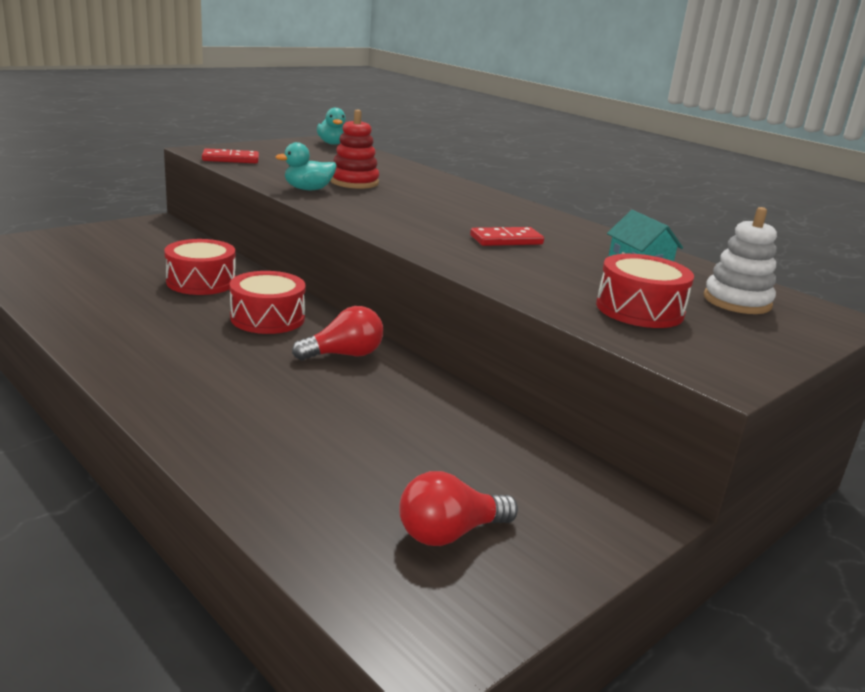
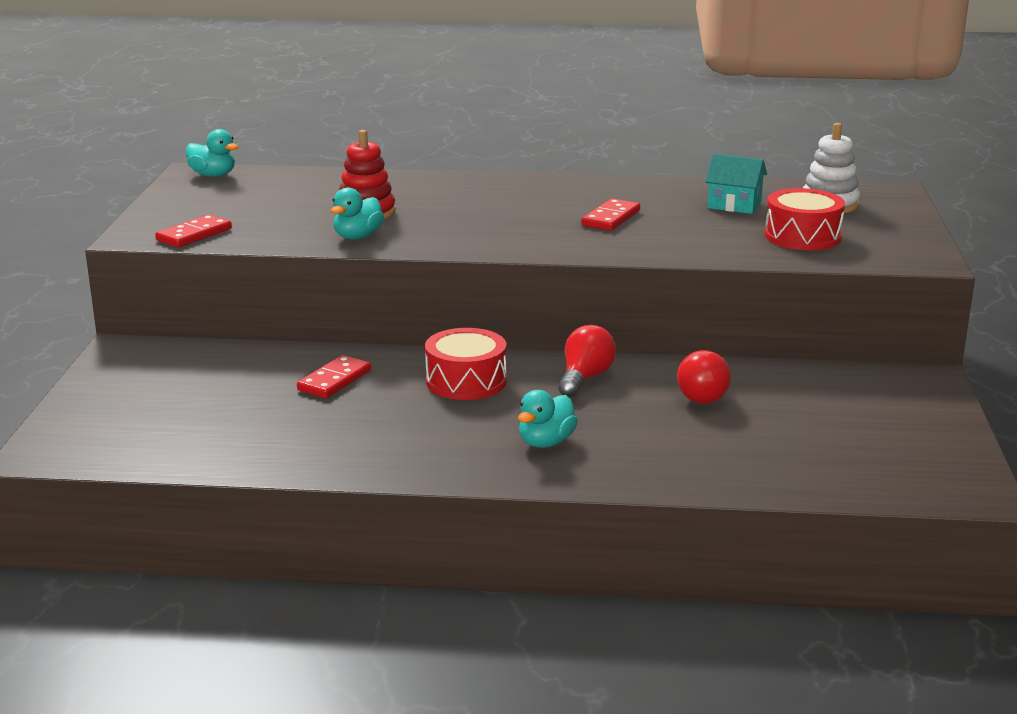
camera: 40 degrees left, 0 degrees up
red drum [164,239,236,295] -> red domino [297,355,371,398]
red light bulb [399,471,518,546] -> red light bulb moved to [677,350,731,404]
none -> turquoise duck [518,390,578,448]

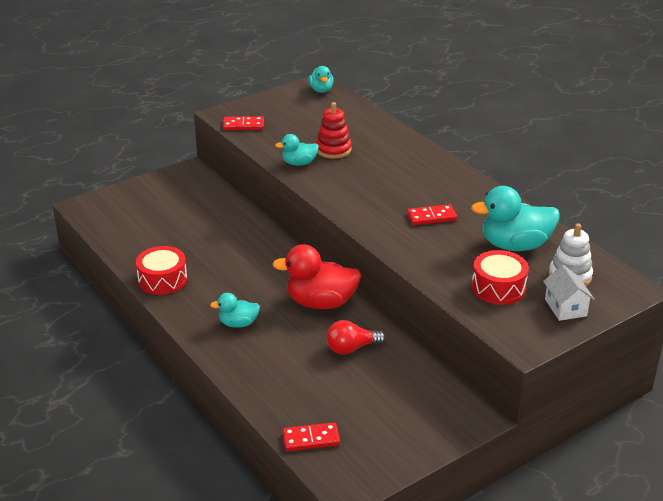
camera: 50 degrees right, 10 degrees up
red domino [297,355,371,398] -> red domino moved to [282,423,340,451]
red drum [425,328,506,400] -> red drum moved to [136,246,187,295]
red light bulb [558,325,616,398] -> red duck [272,244,361,309]
turquoise house [705,154,767,214] -> turquoise duck [471,186,560,251]
none -> white house [543,265,595,321]

